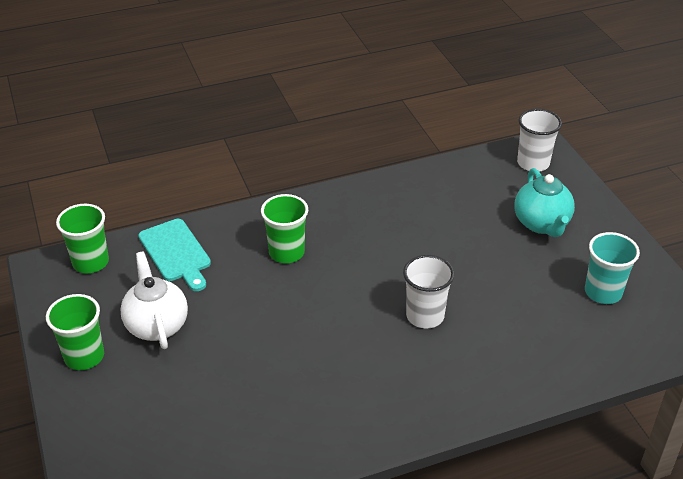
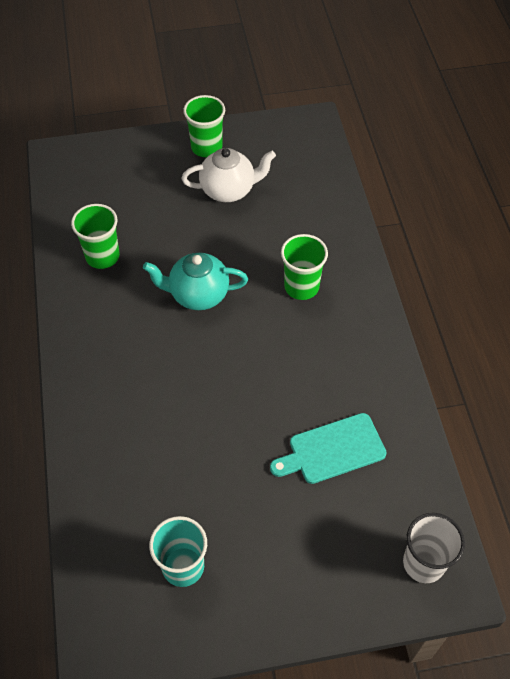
camera: 100 degrees right, 15 degrees up
green cup [56,204,109,273] -> green cup moved to [71,204,120,269]
turquoise cutting board [138,219,211,291] -> turquoise cutting board moved to [270,413,387,484]
white cup [403,255,454,328] -> none
turquoise teapot [514,168,575,237] -> turquoise teapot moved to [143,253,248,310]

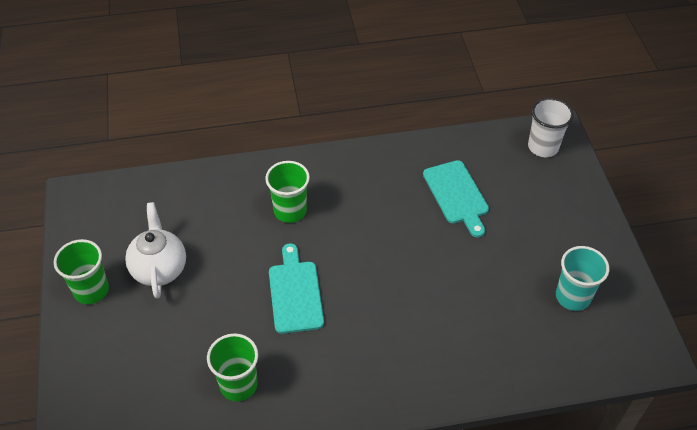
camera: 90 degrees left, 5 degrees down
turquoise teapot [143,253,248,310] -> turquoise cutting board [269,243,324,334]

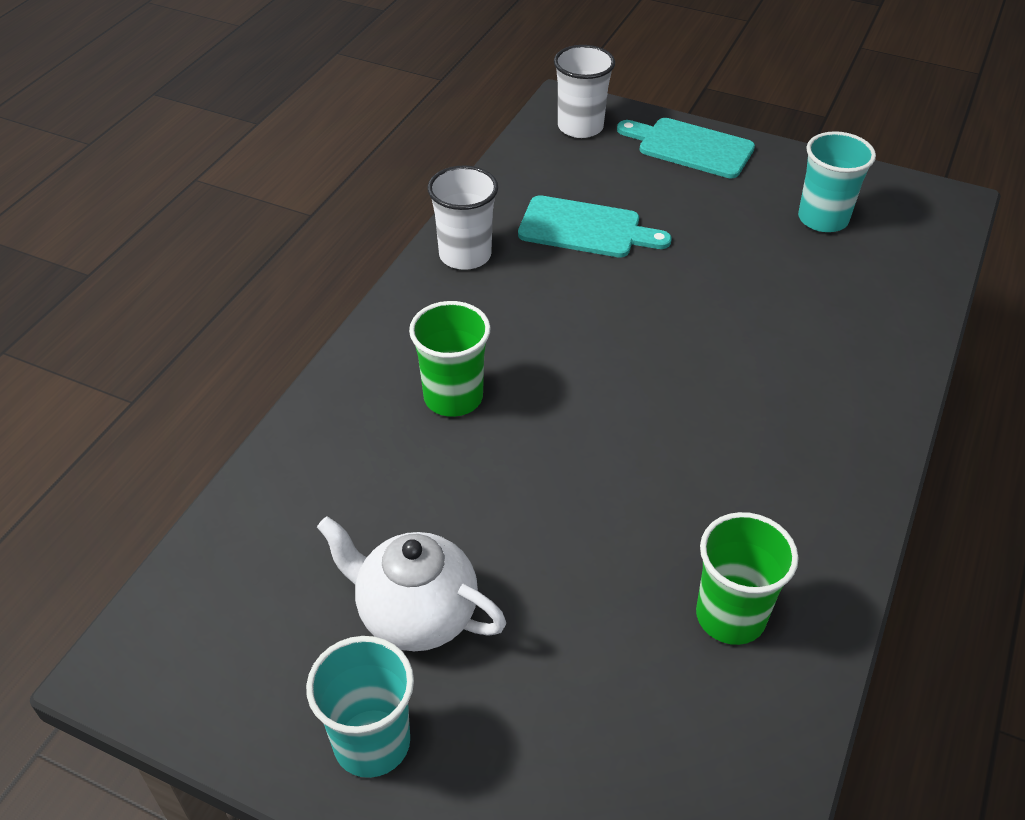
camera: 55 degrees left, 5 degrees down
green cup [54,239,109,304] -> turquoise cup [306,636,414,778]
turquoise cutting board [269,243,324,334] -> turquoise cutting board moved to [617,118,755,178]
none -> white cup [427,165,498,270]

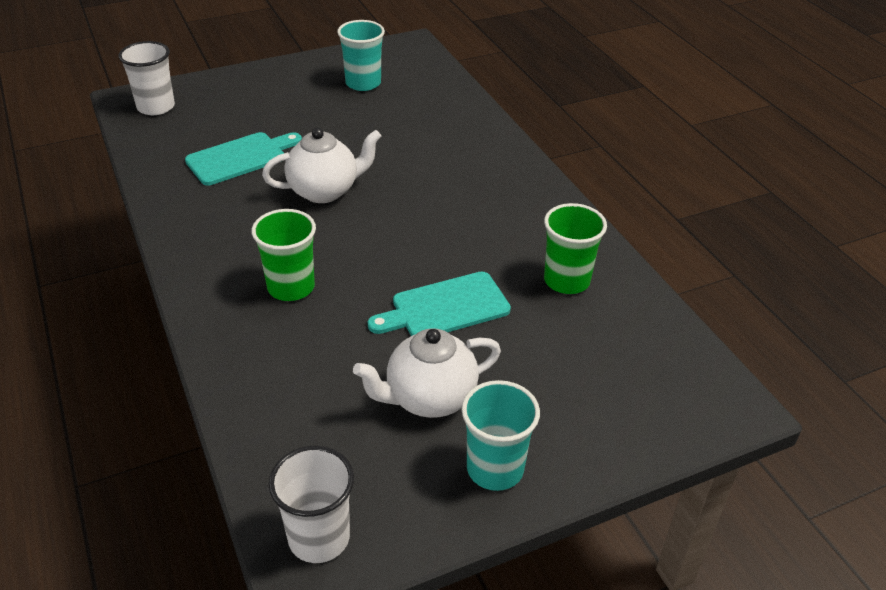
camera: 50 degrees left, 5 degrees down
white cup [427,165,498,270] -> white cup moved to [269,446,354,563]
turquoise cutting board [617,118,755,178] -> turquoise cutting board moved to [368,271,511,336]
none -> white teapot [262,128,381,203]

